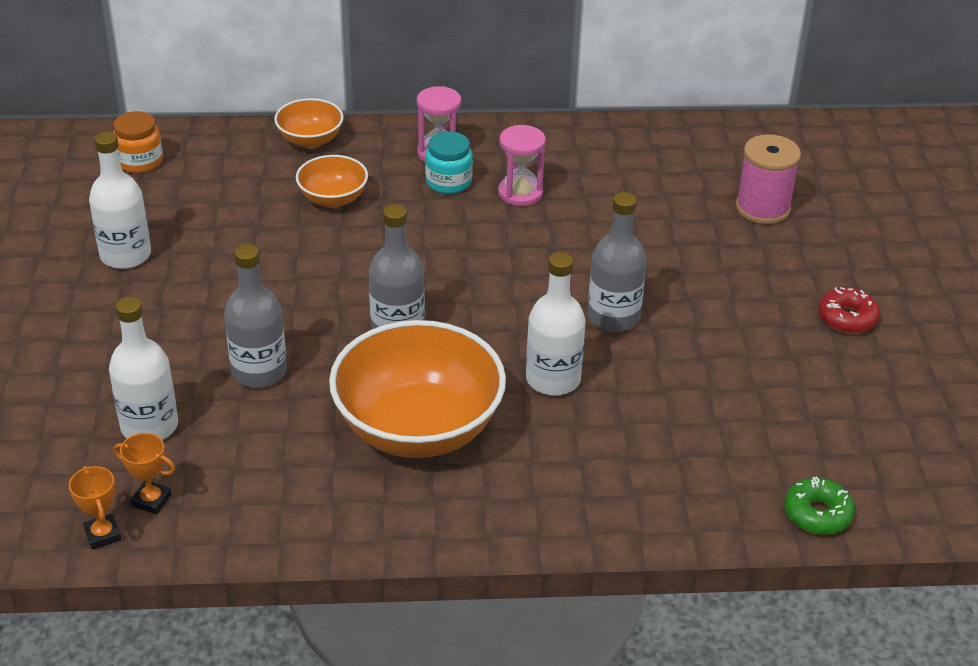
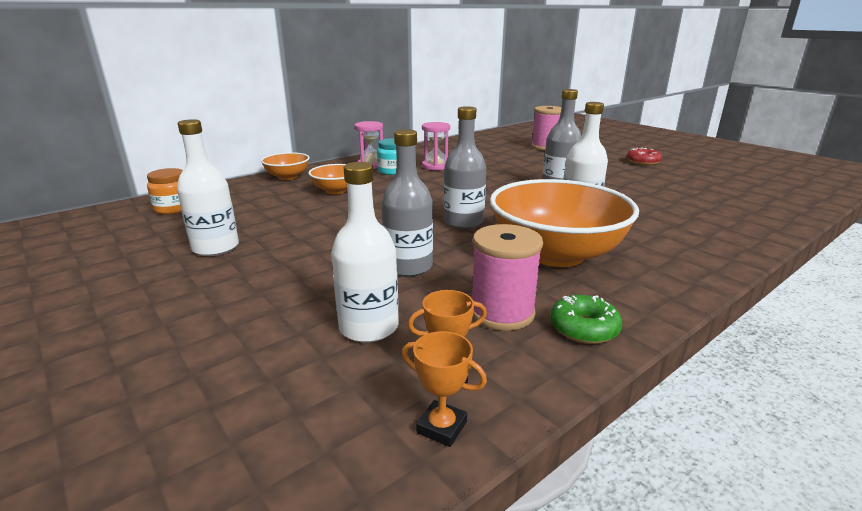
camera: 35 degrees left, 15 degrees down
green donut [784,476,855,535] -> green donut moved to [550,295,622,344]
none -> pink spool [472,224,543,331]

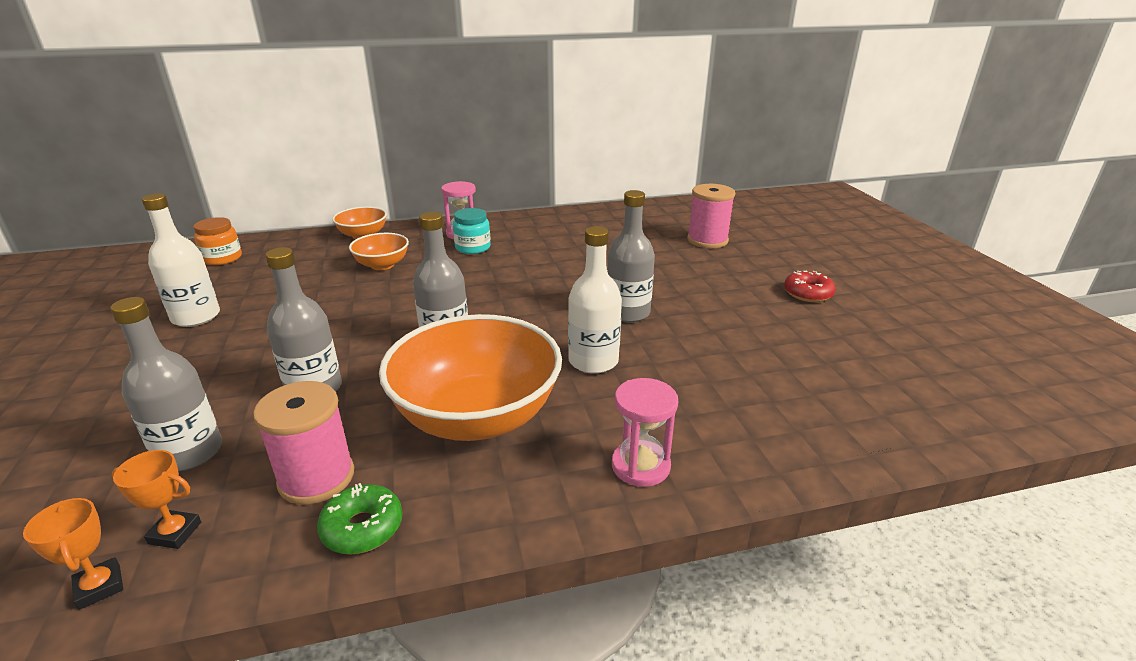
camera: 25 degrees right, 5 degrees up
white bottle [331,162,399,342] -> grey bottle [110,297,222,471]
pink hourglass [422,122,450,170] -> pink hourglass moved to [612,378,678,487]

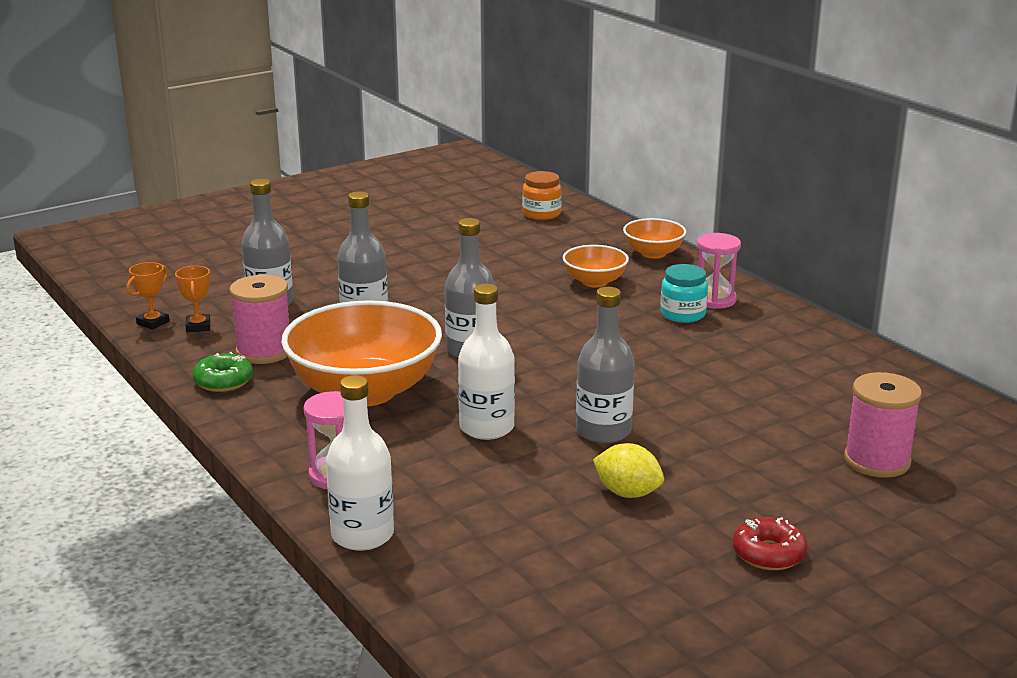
camera: 70 degrees right, 5 degrees down
white bottle [142,193,220,327] -> white bottle moved to [326,375,394,551]
none -> yellow lemon [593,443,664,498]

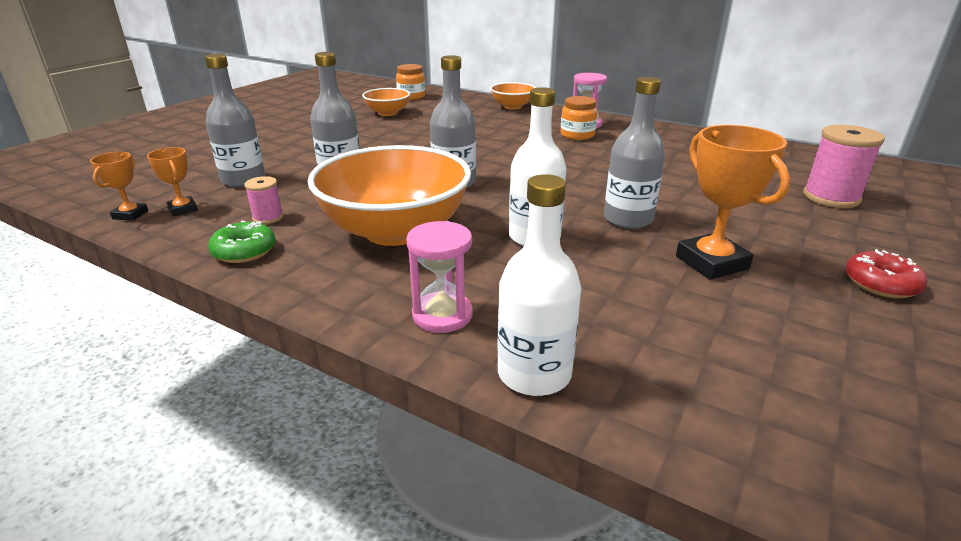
camera: 25 degrees left, 5 degrees up
pink spool [229,275,289,364] -> pink spool [244,176,284,224], size x0.54
orange bowl [563,245,629,288] -> orange bowl moved to [362,88,410,116]
yellow lemon [593,443,664,498] -> orange trophy [676,125,790,280]
turquoise jar [660,264,708,323] -> orange jar [560,96,597,140]

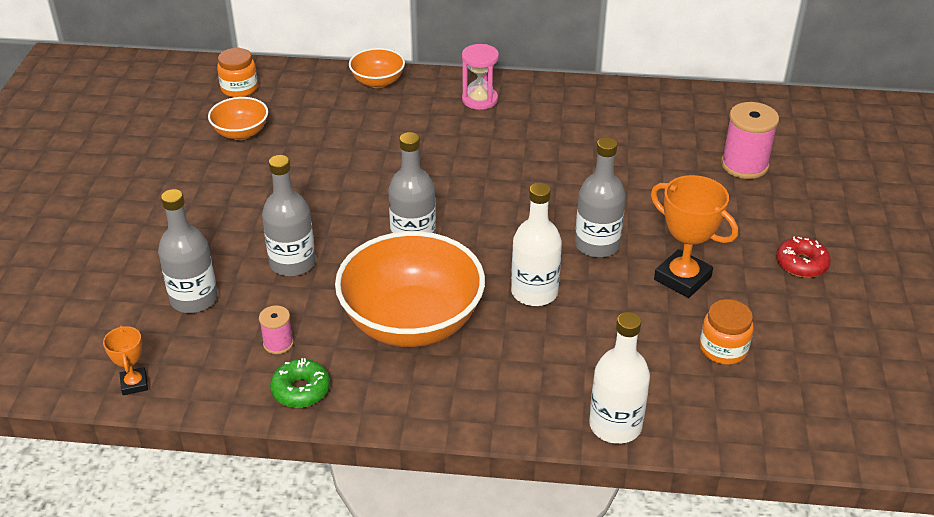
camera: 25 degrees left, 10 degrees up
orange trophy [147,147,198,216] -> none
pink hourglass [406,221,473,333] -> none
orange jar [560,96,597,140] -> orange jar moved to [700,299,754,365]

